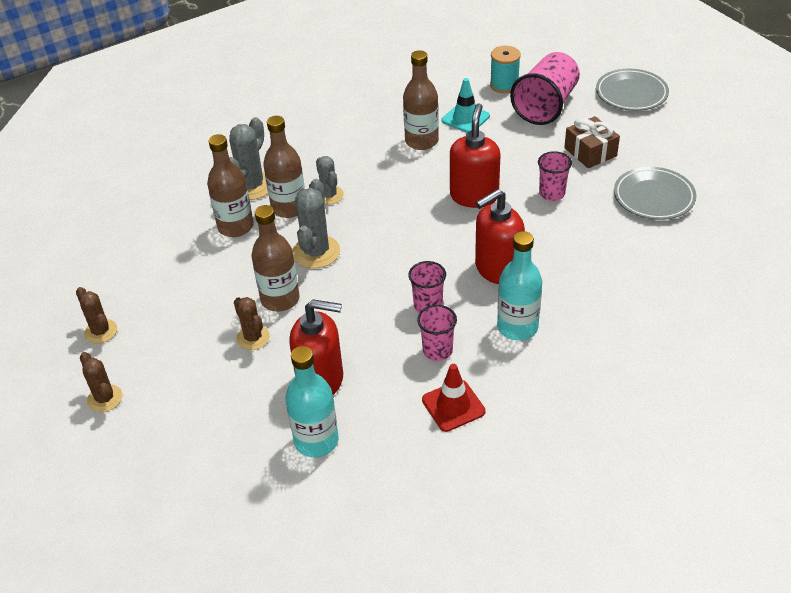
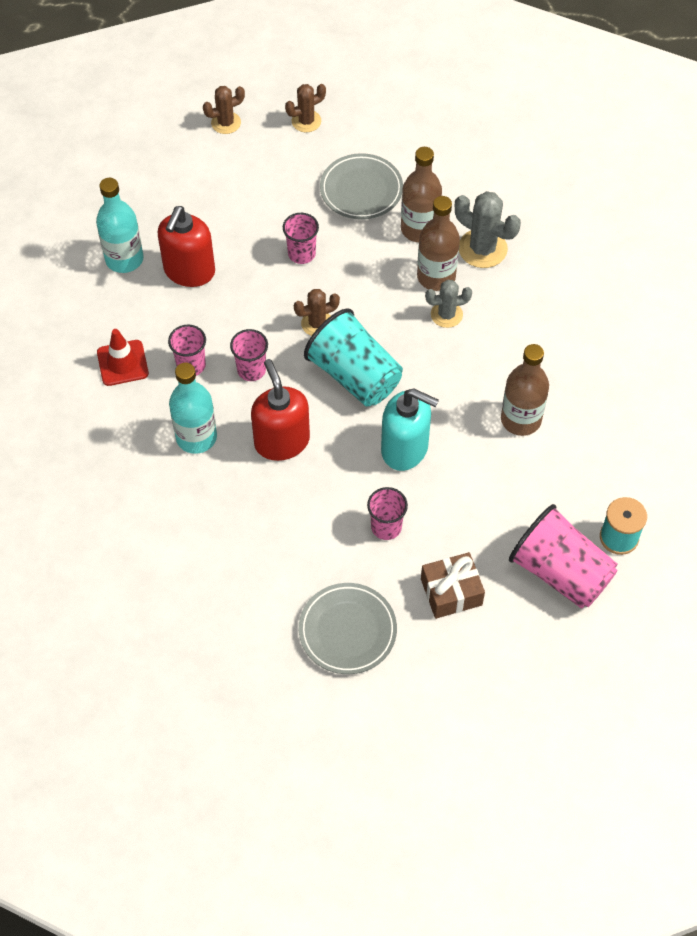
camera: 100 degrees right, 15 degrees up
brown cactus [234,297,270,350] -> brown cactus moved to [294,289,340,336]
brown bottle [251,205,300,311] -> pink cup [283,213,319,264]
grey cactus [292,179,340,268] -> none
turquoise traffic cone [442,78,490,133] -> none
red soap dispenser [450,104,500,208] -> turquoise soap dispenser [381,388,439,471]
grey plate [596,69,669,111] -> grey plate moved to [320,153,403,220]
none -> turquoise cup [304,309,403,407]

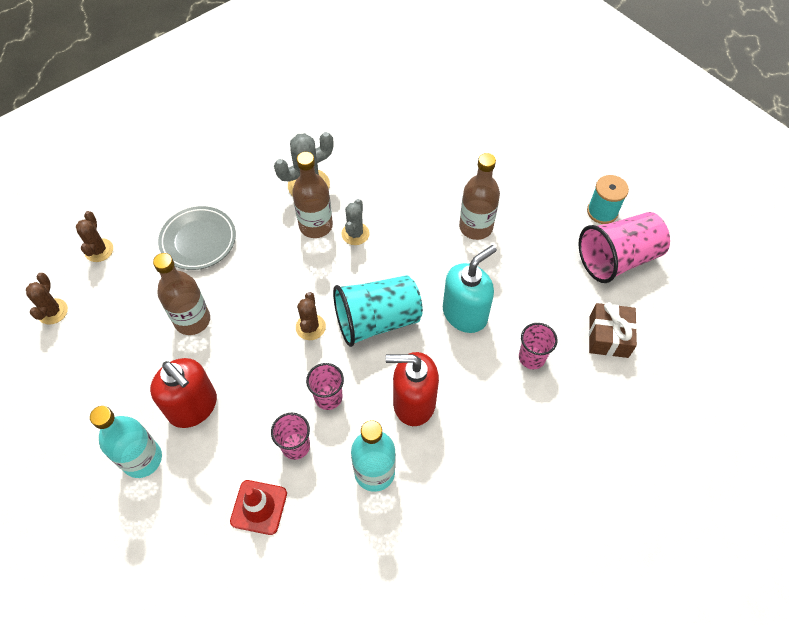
camera: 65 degrees left, 0 degrees up
pink cup [283,213,319,264] -> none
grey plate [299,583,397,674] -> none
brown bottle [401,147,442,242] -> brown bottle moved to [153,253,210,335]

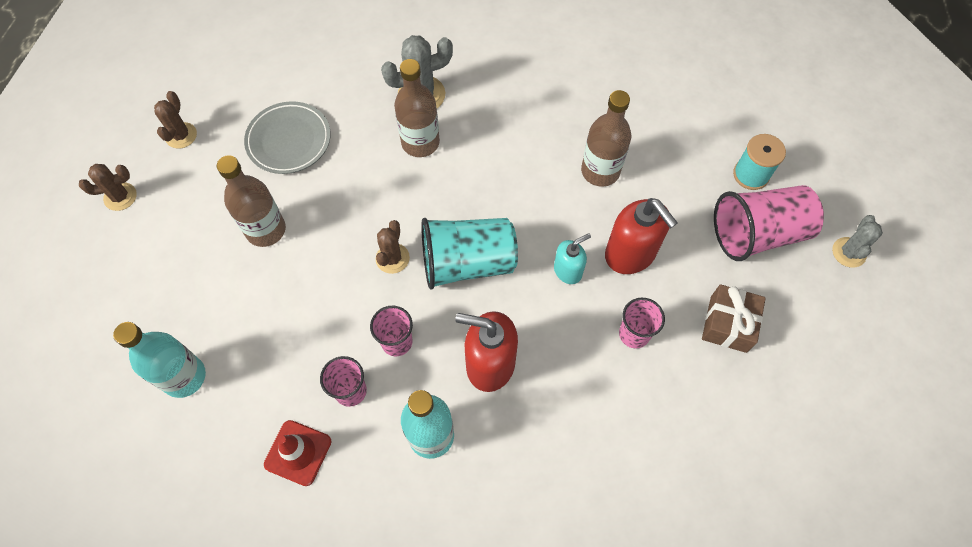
camera: 10 degrees right, 5 degrees up
brown cactus [26,273,68,325] -> brown cactus turned 60 degrees clockwise [79,164,137,211]
red soap dispenser [150,358,217,428] -> red soap dispenser moved to [605,198,678,274]
grey cactus [341,199,370,245] -> grey cactus moved to [832,215,883,267]
turquoise soap dispenser [443,245,497,333] -> turquoise soap dispenser [554,233,591,284], size x0.58

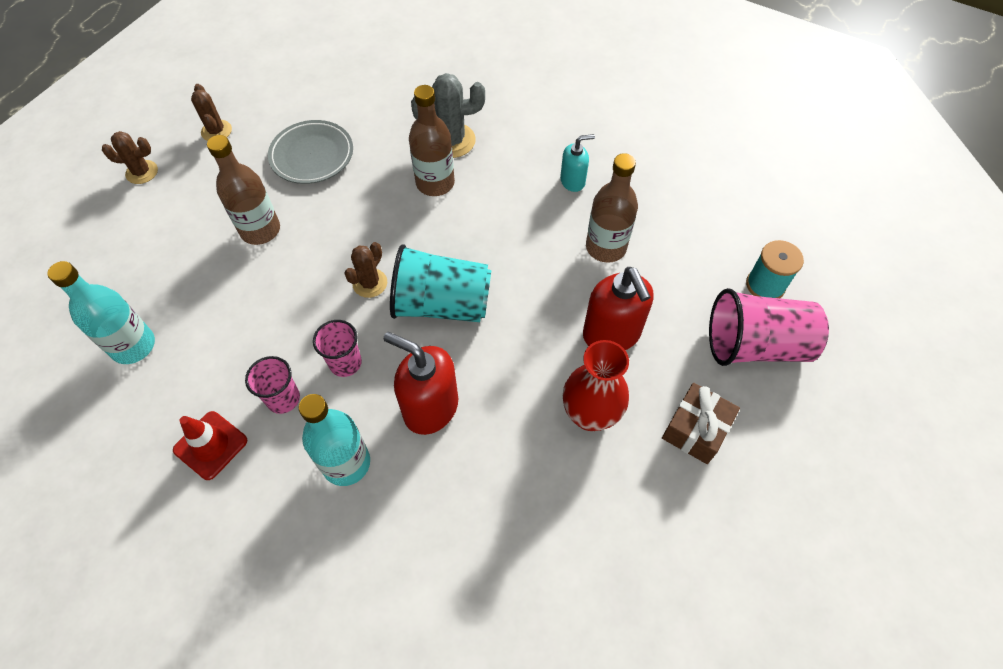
camera: 15 degrees right, 5 degrees down
brown cactus [154,91,197,149] -> brown cactus turned 45 degrees counterclockwise [191,84,232,141]
turquoise soap dispenser [554,233,591,284] -> turquoise soap dispenser moved to [560,134,595,192]
pink cup [619,298,665,349] -> red vase [563,340,629,431]
grey cactus [832,215,883,267] -> none

